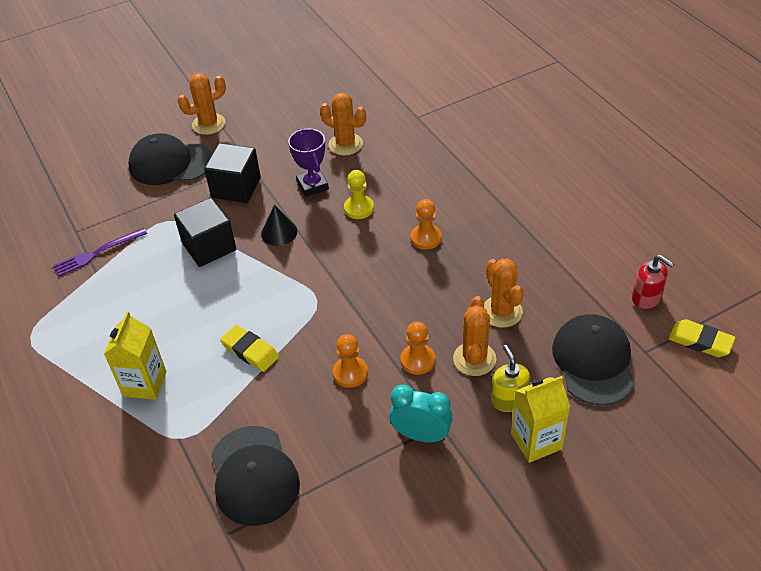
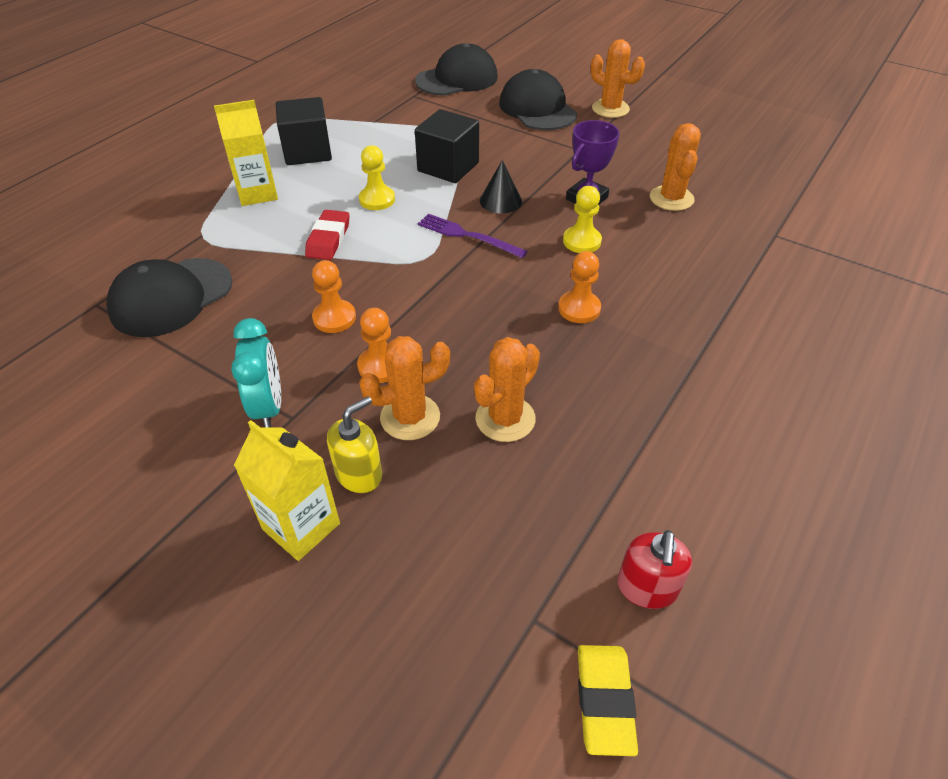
camera: 60 degrees right, 0 degrees up
purple fork [53,228,147,277] -> purple fork moved to [418,214,528,258]
black cube [204,143,261,203] -> black cube moved to [276,97,332,165]
yellow eraser [220,325,279,372] -> red eraser [305,210,349,260]
black cap [552,314,635,405] -> black cap moved to [415,43,498,96]
none -> yellow pawn [359,145,395,210]

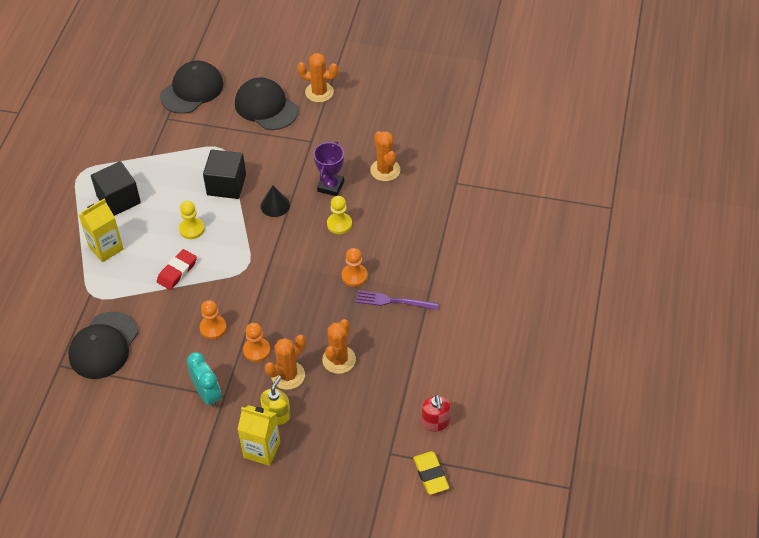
camera: 20 degrees left, 5 degrees up
red eraser [305,210,349,260] -> red eraser turned 45 degrees clockwise [157,249,197,290]
purple fork [418,214,528,258] -> purple fork moved to [356,290,439,310]

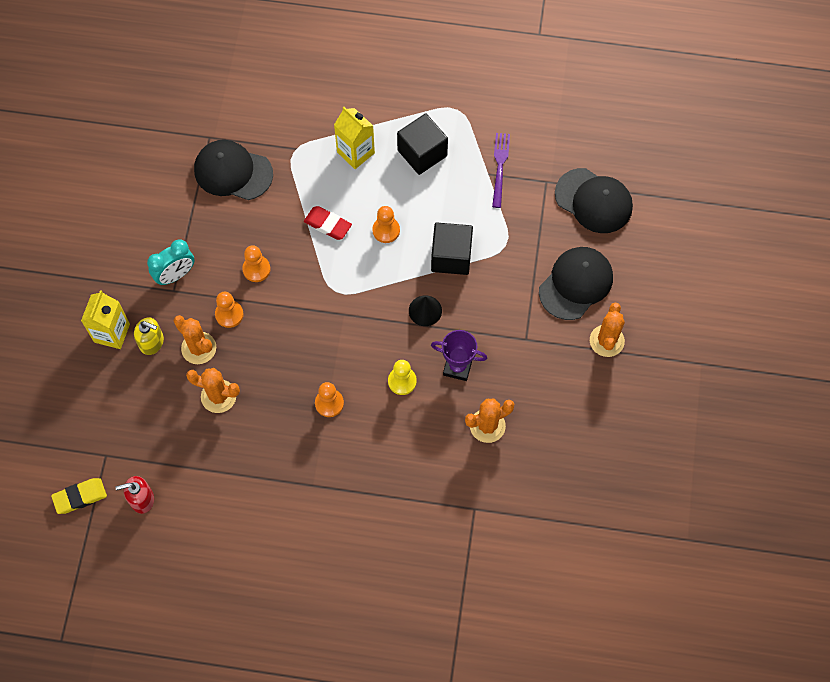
camera: 85 degrees right, 15 degrees up
yellow pawn [179,201,205,239] -> orange pawn [372,206,400,243]
purple fork [356,290,439,310] -> purple fork moved to [492,133,510,208]

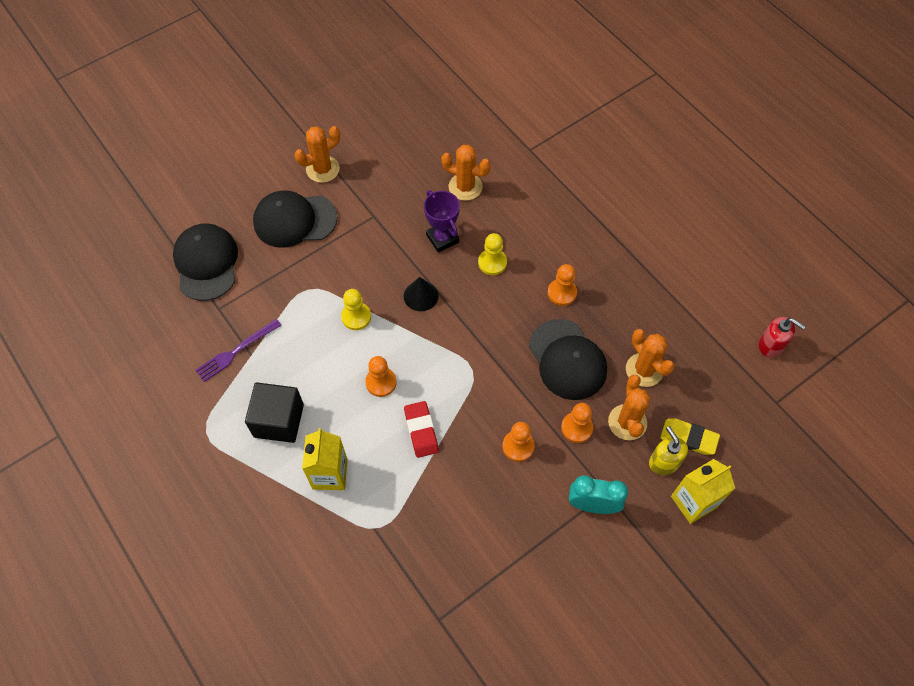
camera: 135 degrees left, 5 degrees down
yellow eraser [51,478,107,514] -> yellow eraser moved to [660,418,720,455]
black cap [194,140,273,200] -> black cap moved to [529,319,607,400]
black cube [431,223,473,275] -> yellow pawn [341,289,371,330]

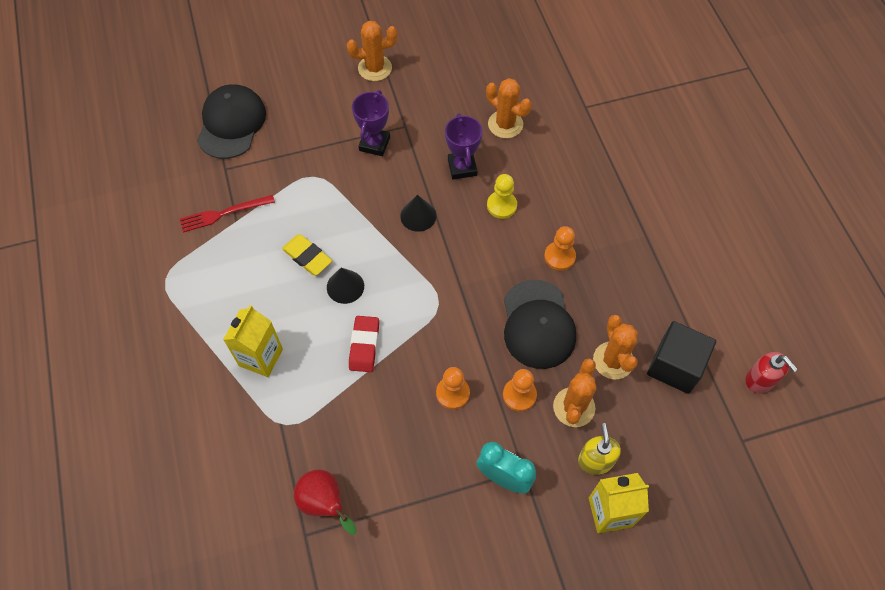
camera: 20 degrees right, 0 degrees up
purple fork [195,319,282,382] -> red fork [180,195,275,232]
black cube [245,382,304,443] -> black cube moved to [647,321,716,394]
black cap [253,190,337,248] -> none
yellow pawn [341,289,371,330] -> none
orange pawn [365,356,397,397] -> black cone [327,268,364,304]
yellow eraser [660,418,720,455] -> yellow eraser moved to [282,234,332,275]
none -> red pear [294,470,357,535]
none -> purple trophy [352,90,390,156]

